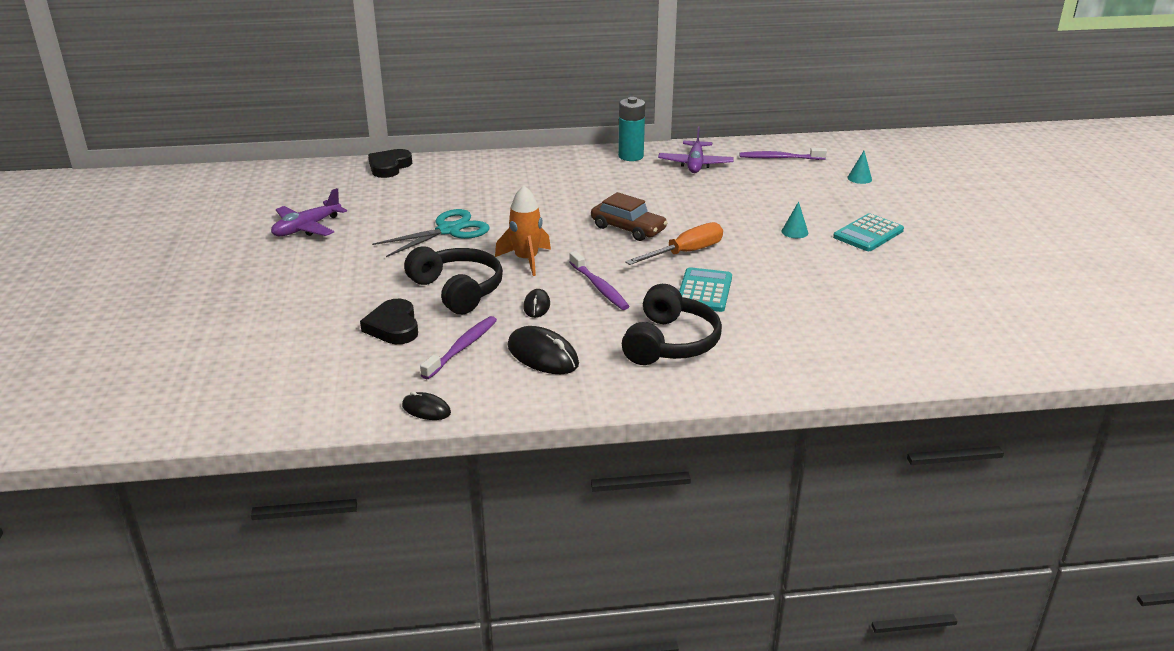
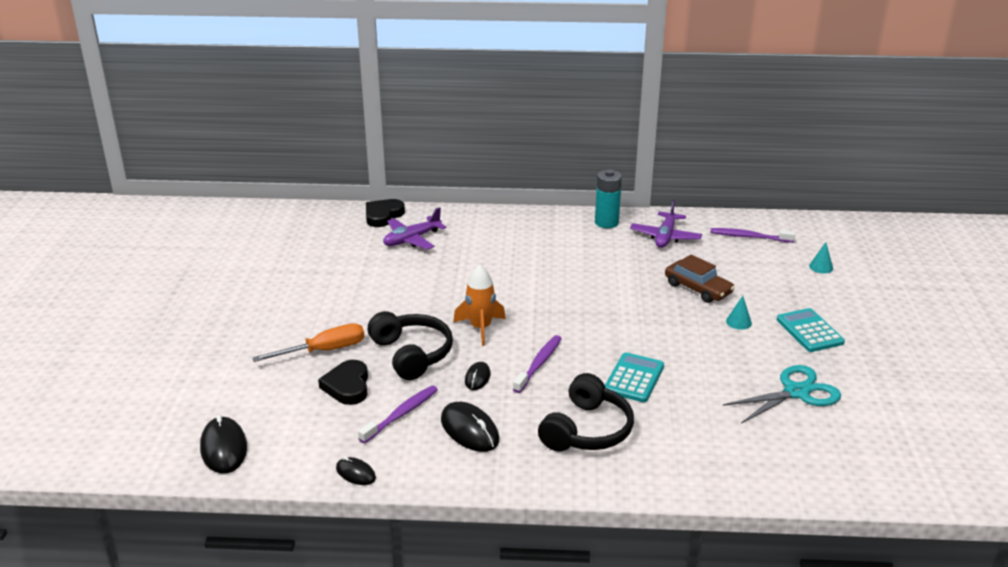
camera: 10 degrees right, 0 degrees up
purple plane [271,188,347,236] -> purple plane moved to [383,207,447,250]
turquoise scissors [372,209,490,257] -> turquoise scissors moved to [723,365,841,424]
purple toothbrush [569,251,629,310] -> purple toothbrush turned 135 degrees counterclockwise [513,335,562,393]
brown car [591,192,668,241] -> brown car moved to [665,255,735,303]
orange screwdriver [625,222,723,265] -> orange screwdriver moved to [252,323,364,362]
turquoise calculator [833,213,904,251] -> turquoise calculator turned 105 degrees clockwise [777,308,845,352]
none -> black mouse [200,414,247,474]

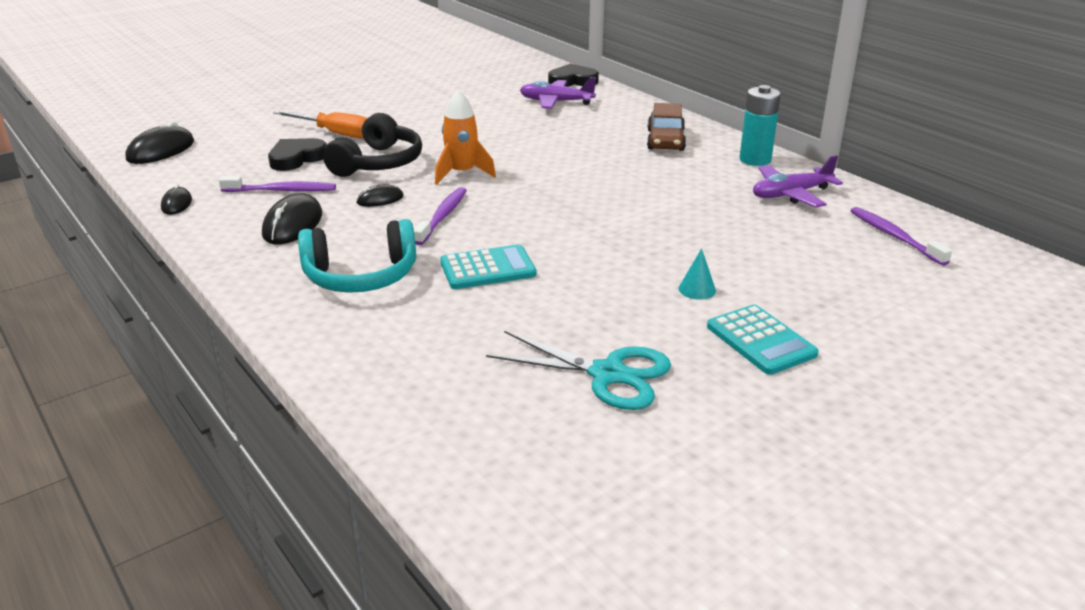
camera: 50 degrees right, 0 degrees up
purple toothbrush [513,335,562,393] -> purple toothbrush turned 60 degrees counterclockwise [414,187,467,245]
black headphones [538,373,634,451] -> turquoise headphones [298,219,416,293]
brown car [665,255,735,303] -> brown car moved to [647,103,686,151]
turquoise calculator [777,308,845,352] -> turquoise calculator turned 120 degrees clockwise [707,304,819,375]
turquoise cone [809,242,833,274] -> none

